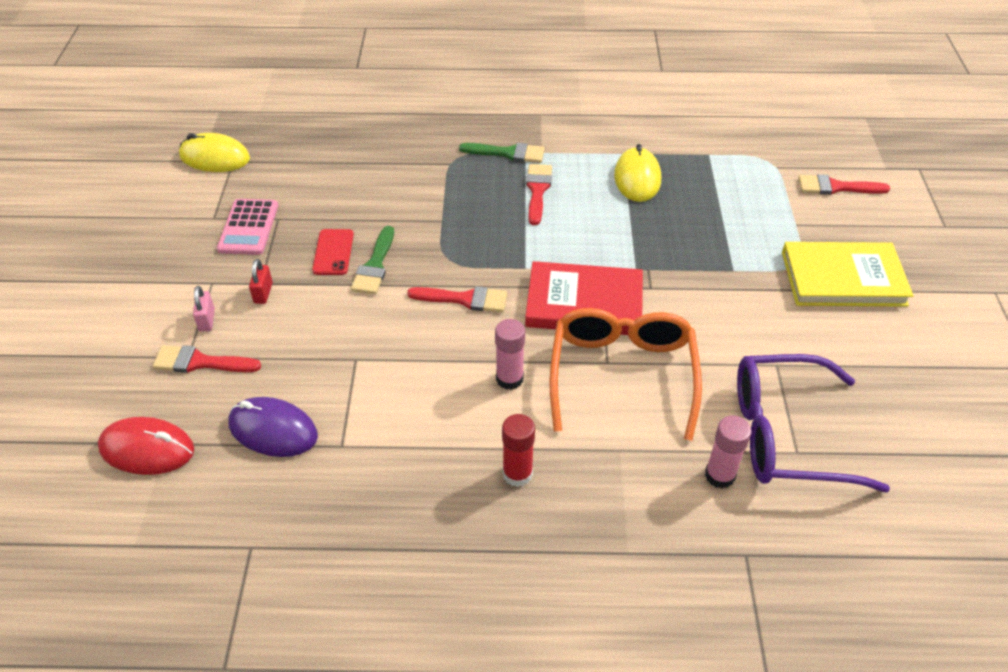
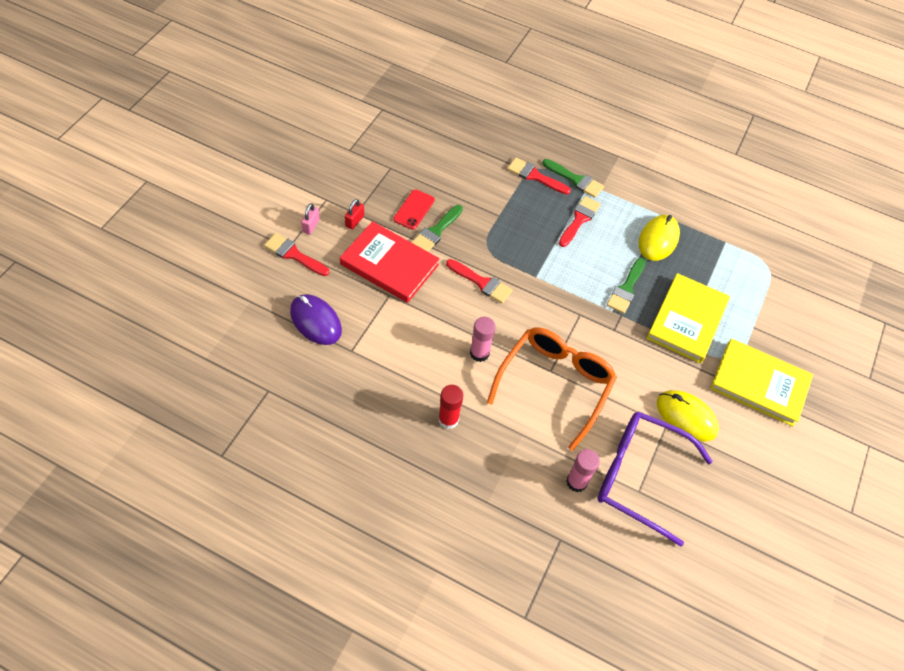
camera: 20 degrees right, 10 degrees up
red mouse [98,417,194,475] -> none
yellow mouse [179,133,250,172] -> yellow mouse moved to [657,390,719,442]
pink calculator [217,199,278,255] -> none
red book [525,261,643,335] -> red book moved to [340,221,440,303]
red brush [798,174,890,195] -> red brush moved to [507,157,571,195]
none -> green brush [607,258,646,314]
none -> yellow book [646,273,730,363]

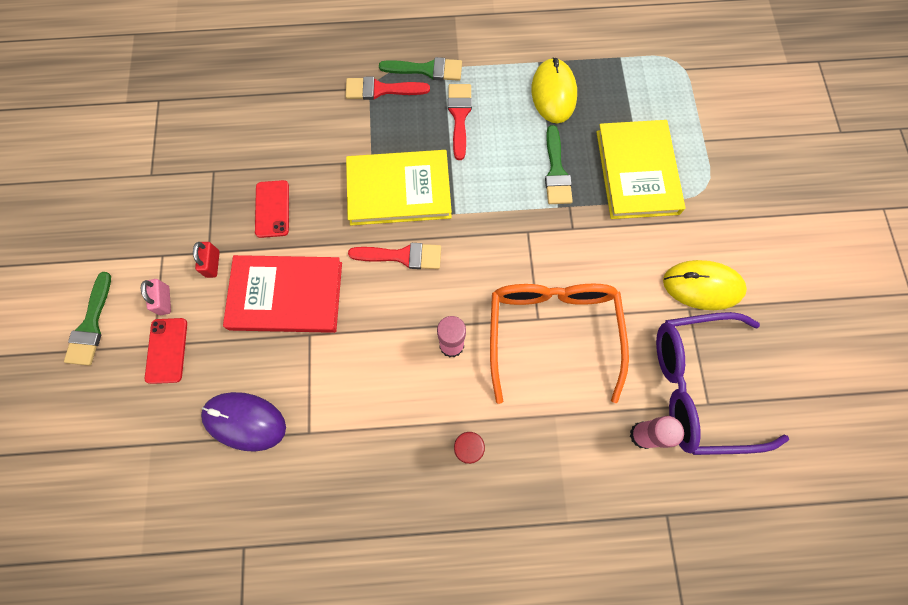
camera: 25 degrees left, 15 degrees up
red brush [264,233,329,276] -> red phone [145,318,187,384]
green brush [411,205,463,252] -> green brush moved to [64,272,111,366]
yellow book [710,339,813,427] -> yellow book moved to [346,150,452,225]

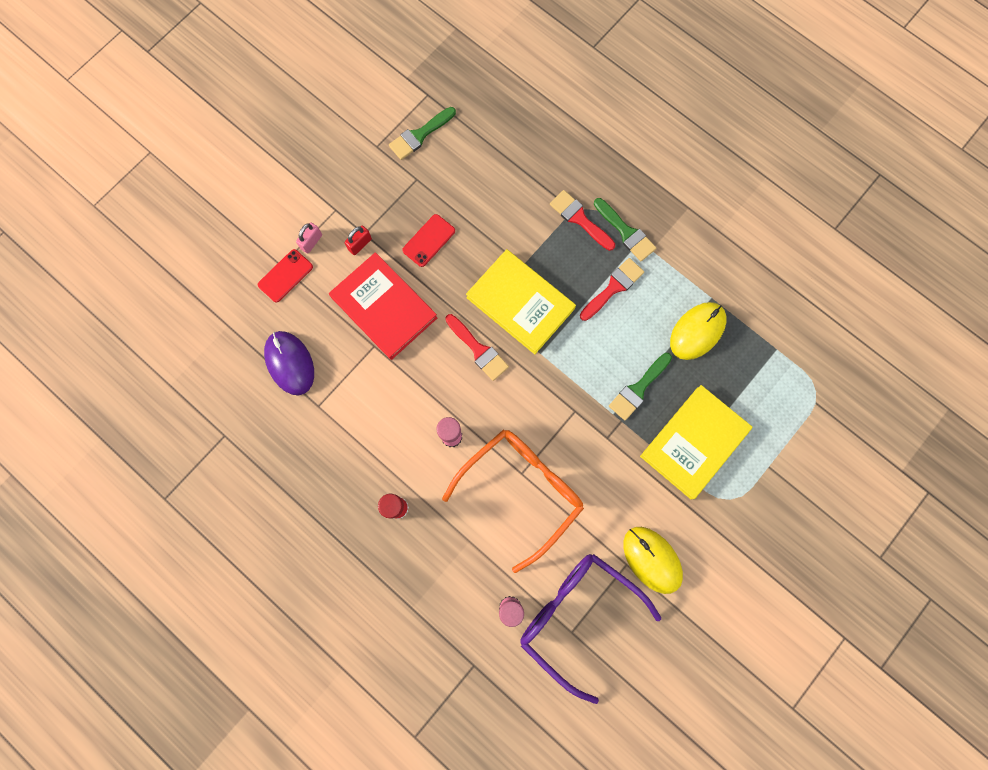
camera: 45 degrees right, 5 degrees up
green brush [64,272,111,366] -> green brush moved to [389,107,456,160]

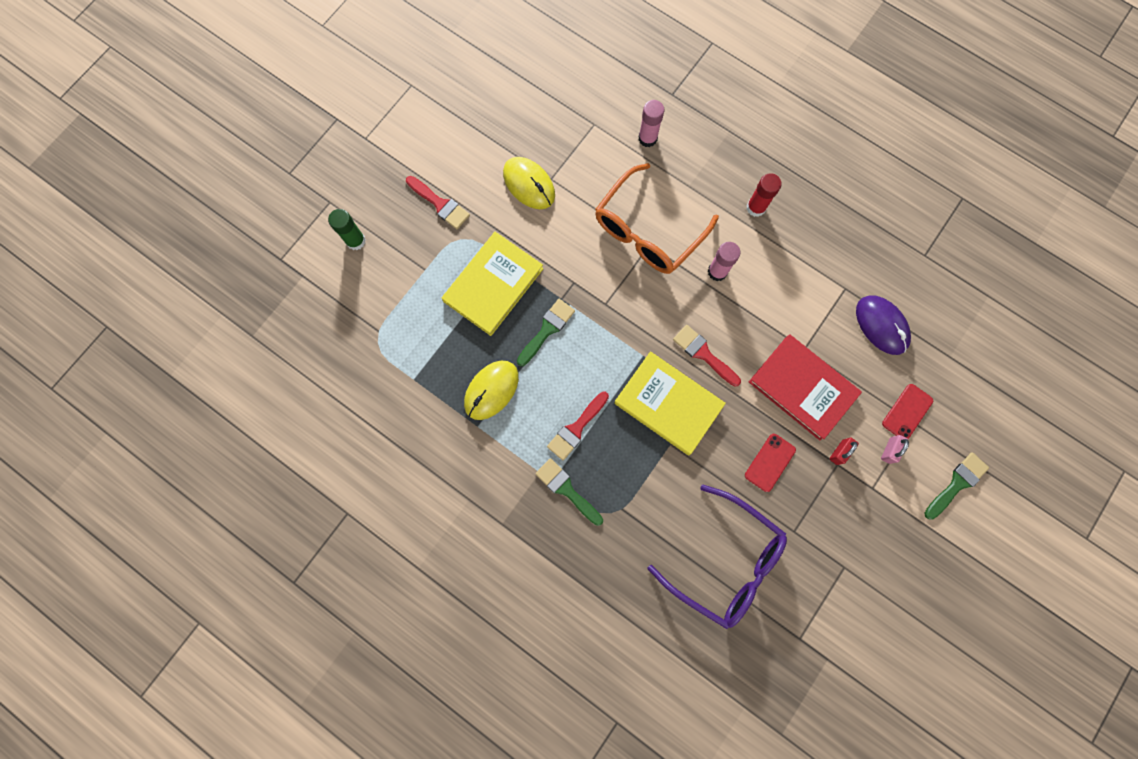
camera: 175 degrees right, 0 degrees up
green brush [389,107,456,160] -> green brush moved to [924,452,989,520]
purple glasses [520,554,661,704] -> purple glasses moved to [648,485,787,629]
red brush [550,190,615,251] -> red brush moved to [406,176,470,229]
none -> green glue stick [328,209,366,250]

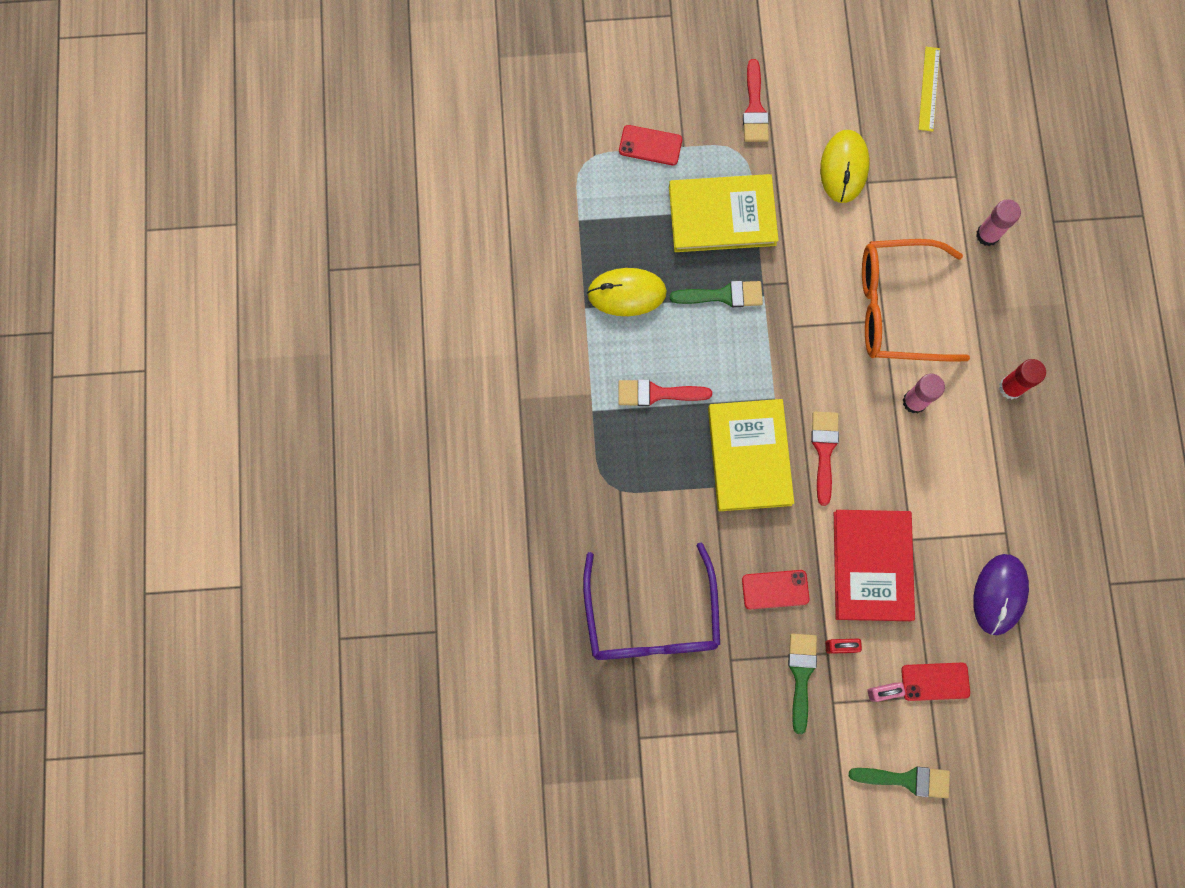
camera: 50 degrees right, 0 degrees up
green glue stick [328,209,366,250] -> none
green brush [535,458,603,526] -> green brush moved to [788,633,817,734]
none -> red phone [619,125,682,165]
none -> yellow ruler [919,47,940,132]

